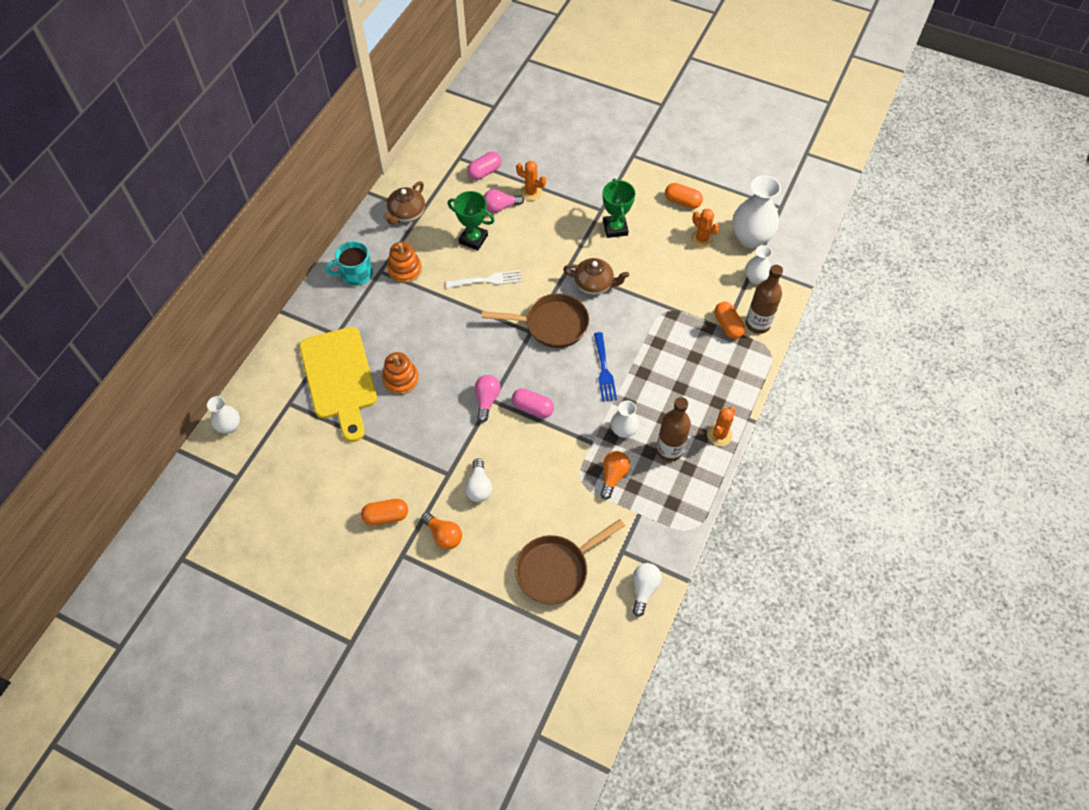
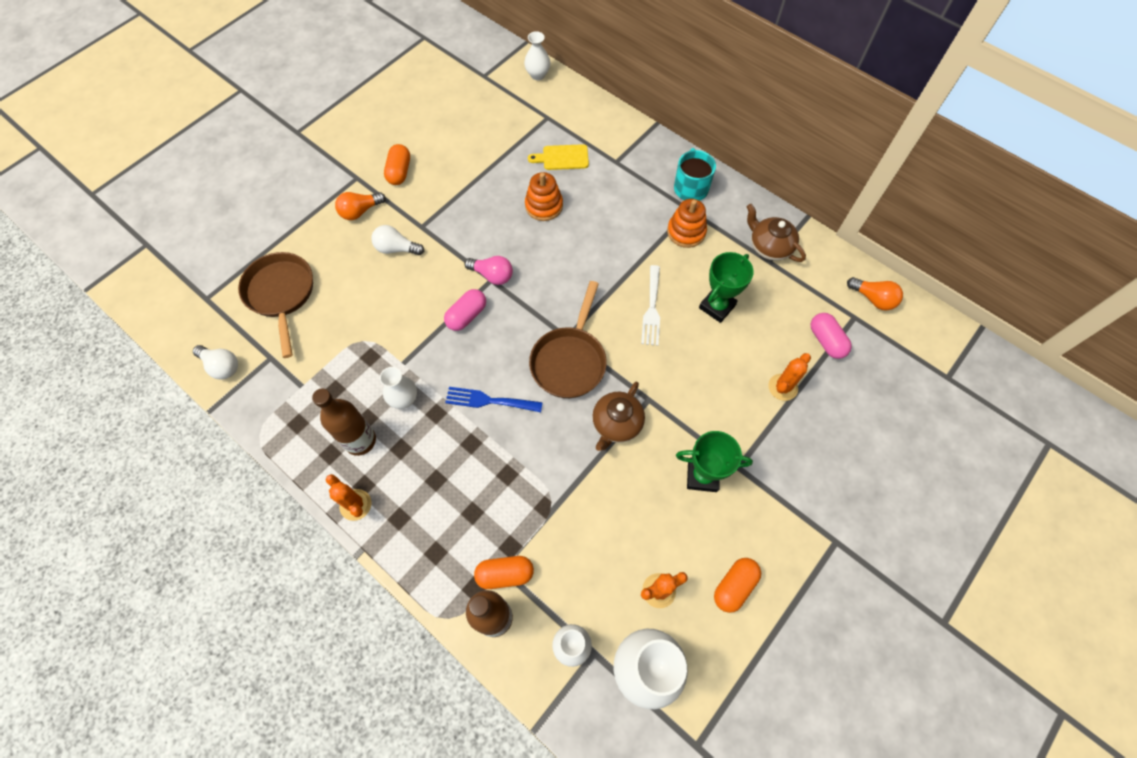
camera: 105 degrees right, 5 degrees up
yellow cutting board [299,327,377,442] -> yellow cutting board [528,144,589,170], size x0.46
pink light bulb [484,189,524,213] -> none
orange light bulb [600,451,630,499] -> orange light bulb moved to [847,277,903,310]

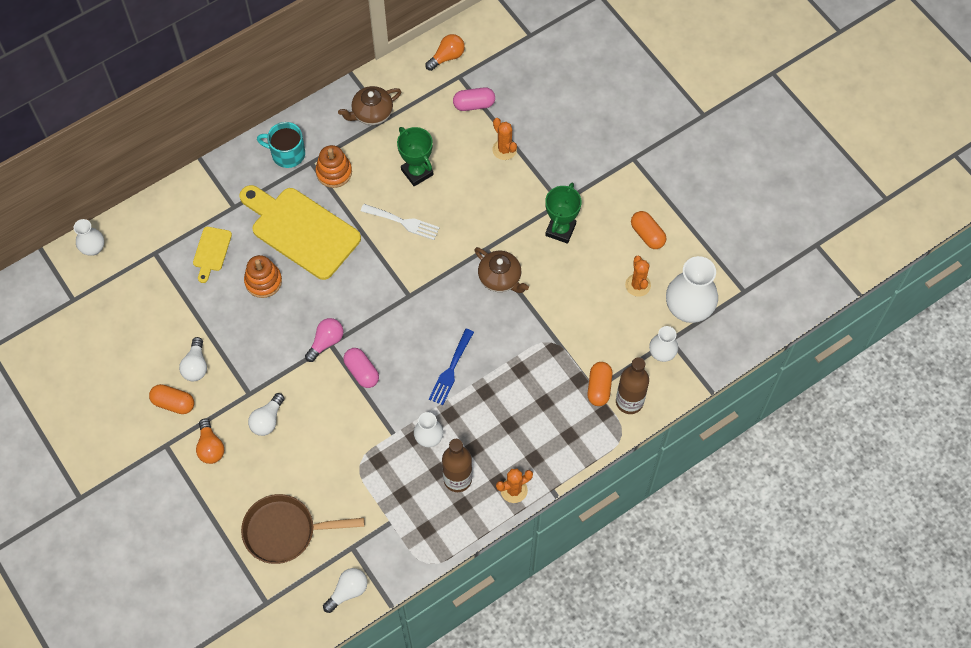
camera: 75 degrees left, 0 degrees up
brown pan [529,281,607,398] -> none
none -> white light bulb [179,337,207,381]
none -> yellow cutting board [239,185,361,280]

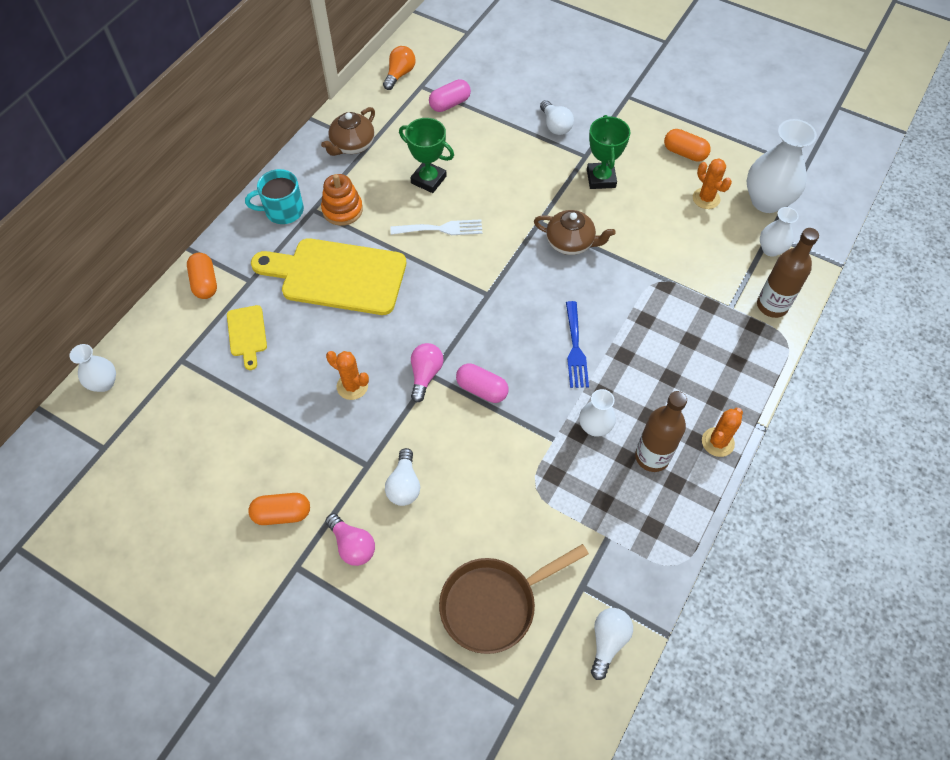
camera: 25 degrees left, 5 degrees down
white light bulb [179,337,207,381] -> white light bulb moved to [540,100,574,135]
orange light bulb [196,419,224,464] -> pink light bulb [325,513,375,566]
orange stacking toy [244,255,282,298] -> none
orange cactus [492,118,517,160] -> orange cactus moved to [326,351,369,400]
orange capsule [587,362,612,406] -> orange capsule moved to [187,253,217,299]

